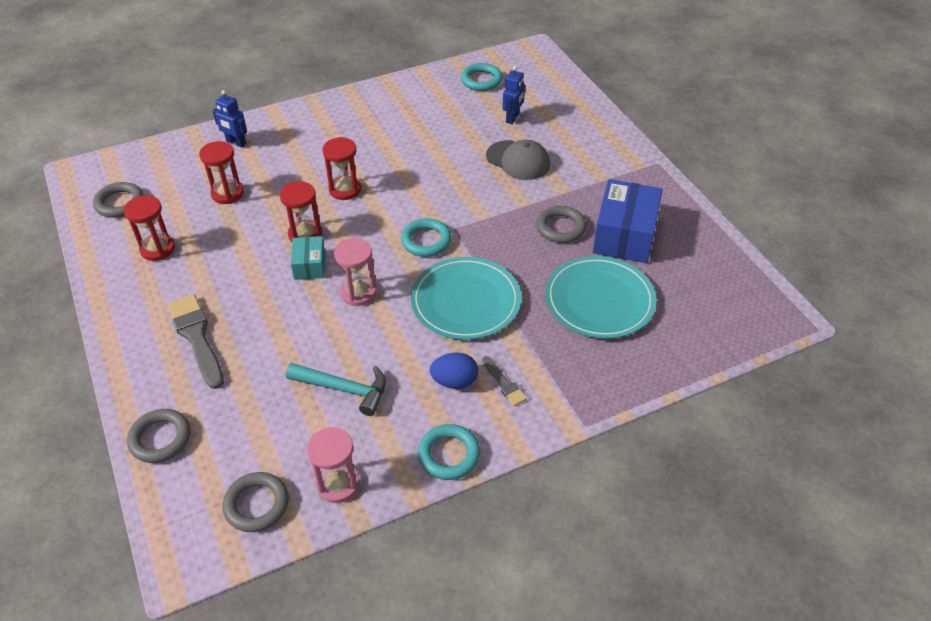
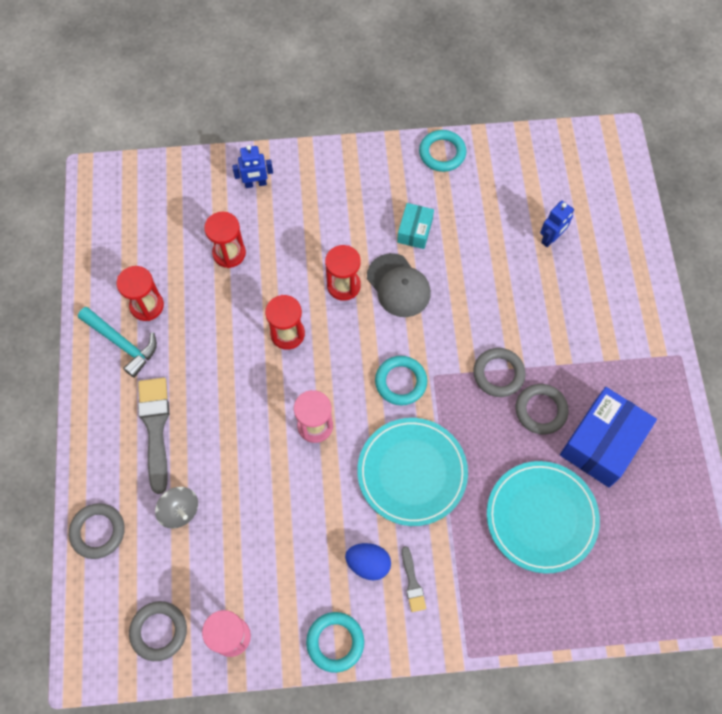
camera: 20 degrees right, 20 degrees up
grey ring [93,182,143,218] -> grey ring moved to [473,348,526,397]
blue robot [213,90,247,148] -> blue robot turned 60 degrees counterclockwise [232,145,273,188]
turquoise hammer [286,363,386,416] -> turquoise hammer moved to [78,307,157,378]
turquoise box [291,236,325,280] -> turquoise box moved to [397,203,434,249]
turquoise ring [461,63,503,91] -> turquoise ring moved to [419,130,466,172]
grey cap [486,140,550,180] -> grey cap moved to [367,253,431,317]
none -> grey spinning top [155,487,198,529]

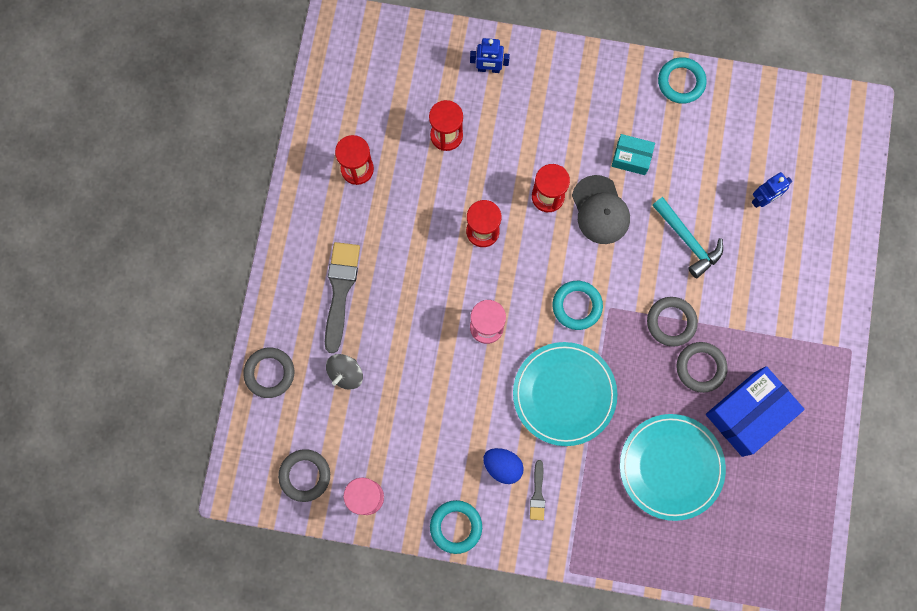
camera: 15 degrees right, 10 degrees up
turquoise hammer [78,307,157,378] -> turquoise hammer moved to [652,197,723,278]
grey spinning top [155,487,198,529] -> grey spinning top turned 60 degrees clockwise [326,354,363,390]
turquoise box [397,203,434,249] -> turquoise box turned 75 degrees clockwise [612,134,655,175]

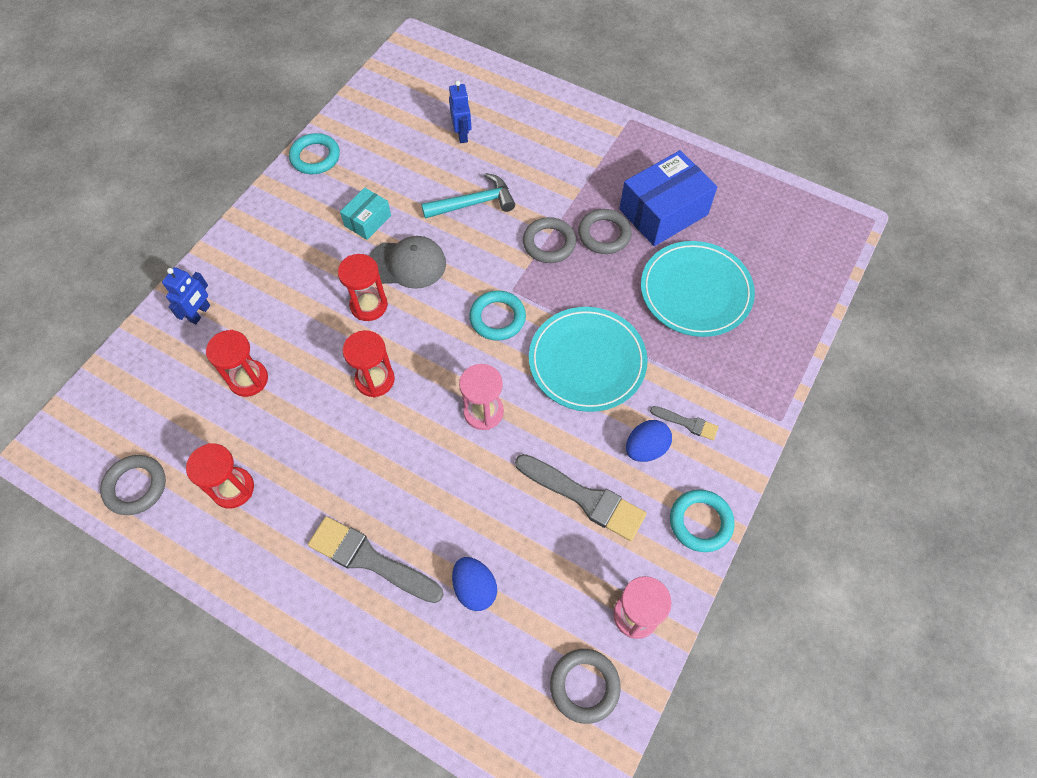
camera: 70 degrees left, 15 degrees down
grey ring [243,348,294,398] -> grey ring moved to [100,455,166,515]
grey spinning top [326,354,363,390] -> blue egg [452,557,497,611]
blue box [706,366,805,457] -> blue box turned 75 degrees clockwise [619,150,717,246]
none -> grey brush [515,454,647,541]

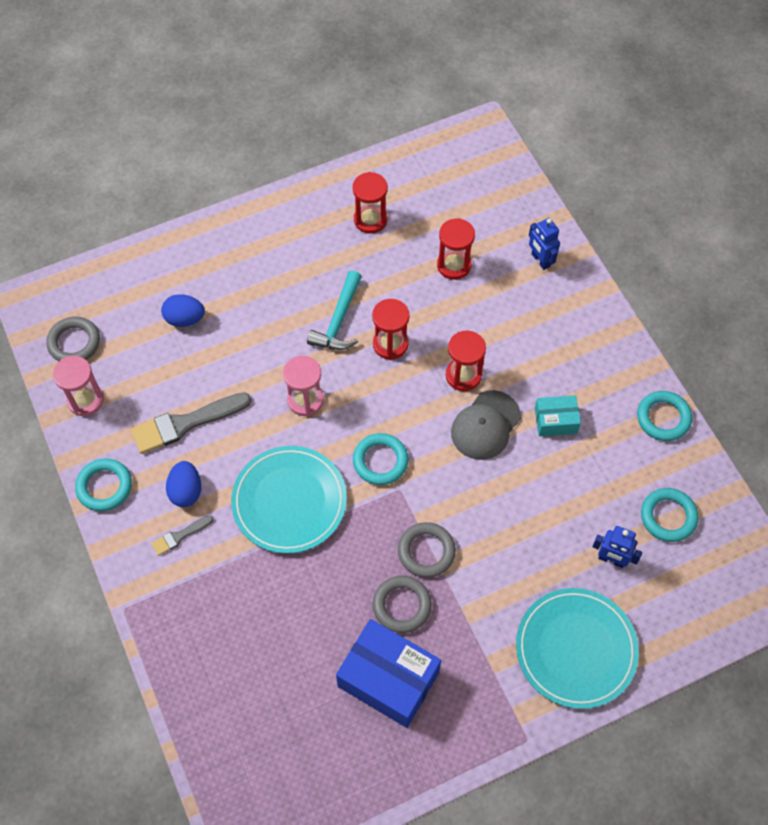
camera: 125 degrees right, 0 degrees up
grey ring [100,455,166,515] -> none
grey brush [308,516,443,603] -> none
turquoise box [340,187,391,240] -> turquoise box turned 75 degrees counterclockwise [535,395,581,436]
turquoise hammer [421,173,515,219] -> turquoise hammer moved to [307,270,362,350]
blue box [619,150,717,246] -> blue box turned 60 degrees counterclockwise [336,619,441,728]
turquoise plate [641,241,755,337] -> turquoise plate moved to [516,588,639,709]
none -> turquoise ring [641,488,698,542]

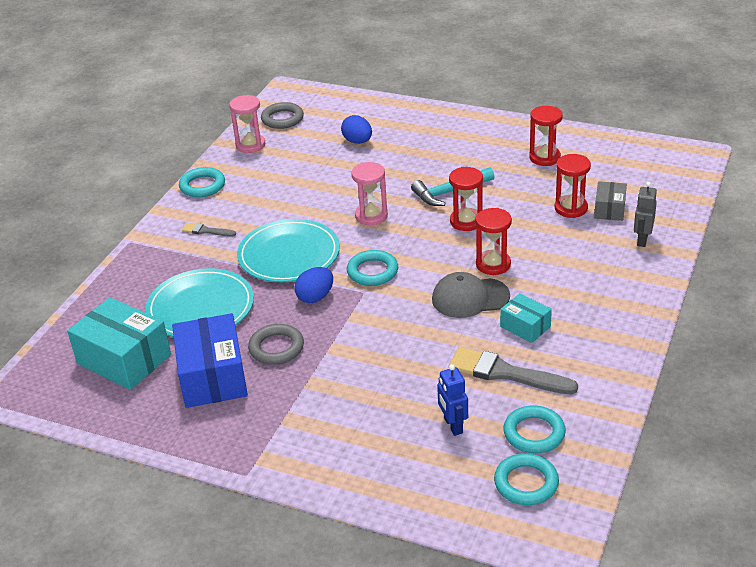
camera: 50 degrees right, 25 degrees down
grey brush [131,392,251,454] -> grey brush moved to [449,347,578,394]
blue egg [166,461,201,507] -> blue egg moved to [295,267,333,303]
grey ring [398,522,456,578] -> none
turquoise plate [516,588,639,709] -> turquoise plate moved to [145,268,254,337]
blue robot [529,218,560,270] -> grey robot [634,182,657,247]
turquoise ring [637,391,692,441] -> turquoise ring moved to [494,453,559,505]
none -> turquoise box [67,297,171,390]
none -> grey box [594,181,627,221]

